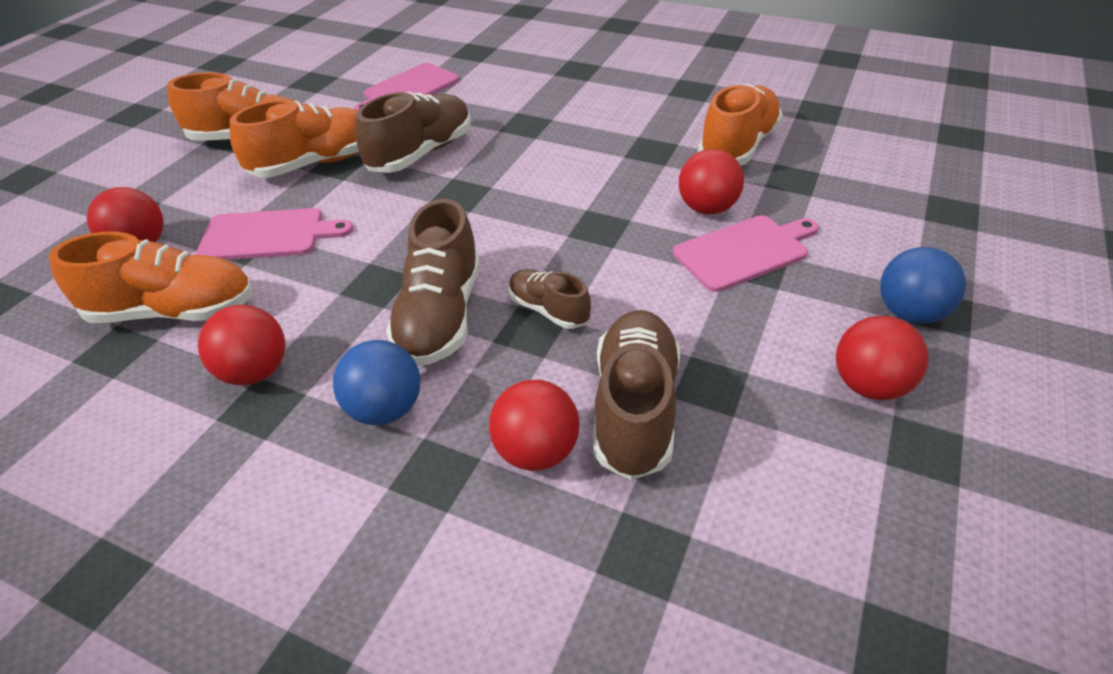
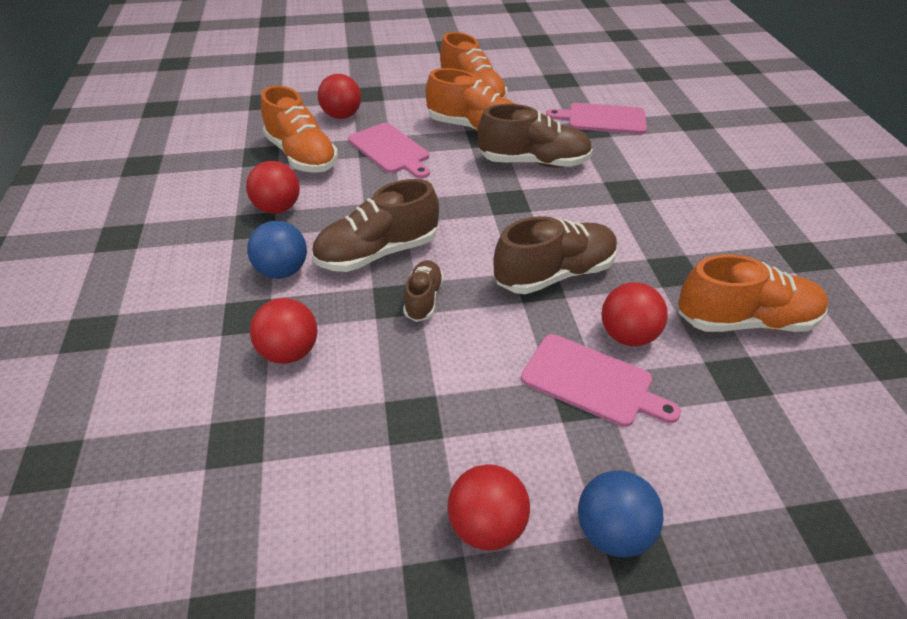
camera: 55 degrees right, 0 degrees up
brown shoe [593,310,680,480] -> brown shoe moved to [493,216,618,294]

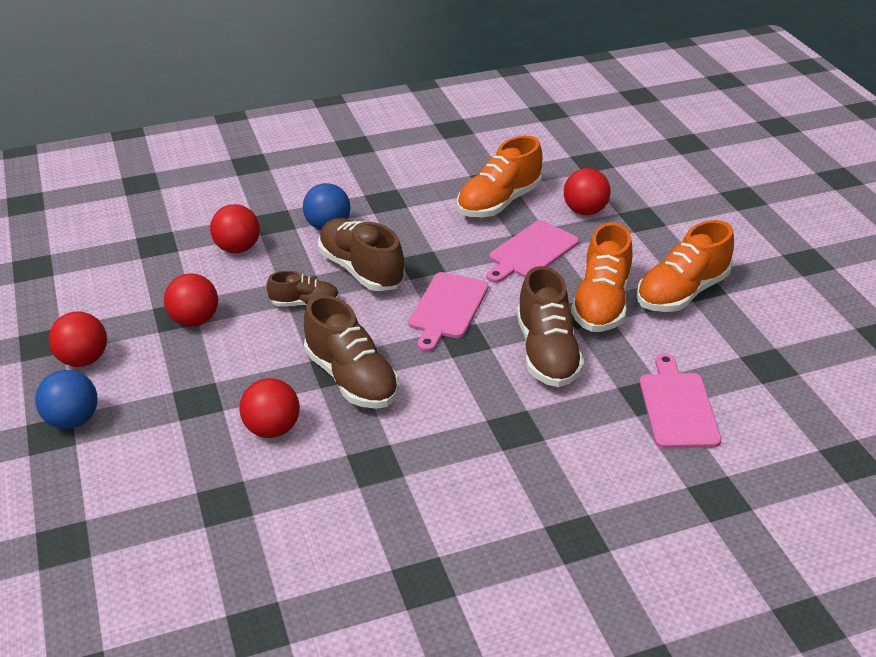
camera: 80 degrees right, 5 degrees down
red ball [246,161,300,214] -> red ball moved to [164,273,218,327]
pink cutting board [521,334,681,427] -> pink cutting board moved to [408,272,488,352]
orange shoe [678,254,828,332] -> none

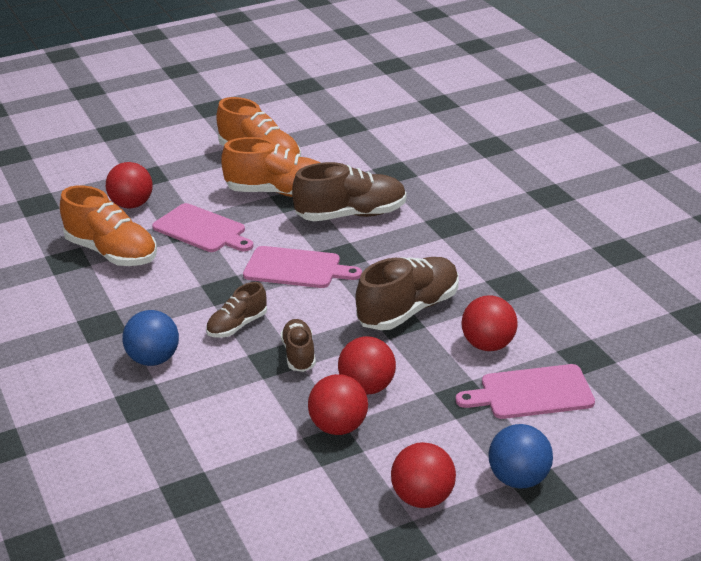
camera: 95 degrees left, 5 degrees down
red ball [210,204,260,253] -> red ball moved to [338,336,396,395]
brown shoe [318,218,405,291] -> brown shoe [206,282,267,338], size x0.57
pink cutting board [640,353,721,449] -> pink cutting board moved to [456,364,595,419]

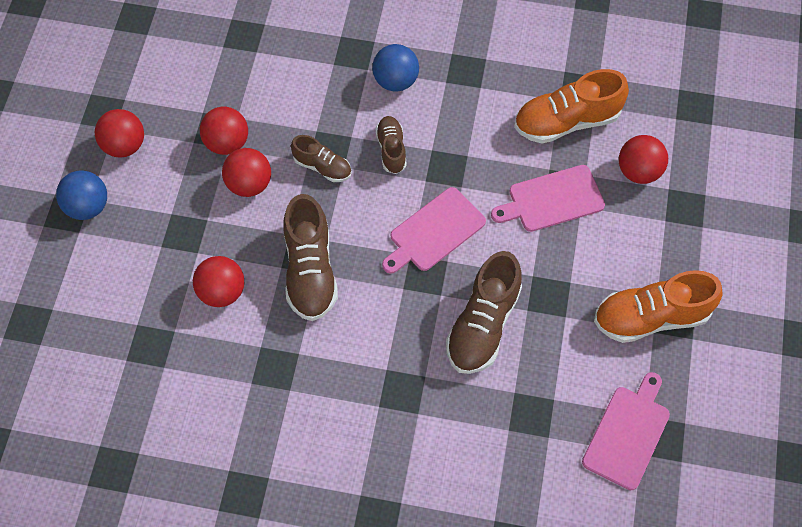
camera: 125 degrees right, 30 degrees up
orange shoe [221,137,321,197] -> none
pink cutting board [456,364,595,419] -> pink cutting board moved to [582,372,670,490]

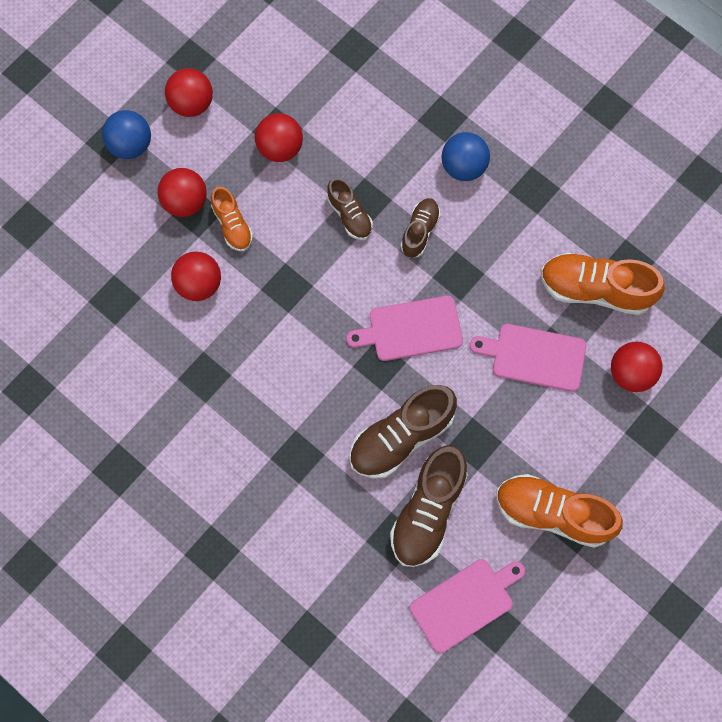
camera: 30 degrees right, 10 degrees up
red ball [222,148,271,197] -> red ball moved to [157,168,207,217]
brown shoe [283,194,338,321] -> brown shoe moved to [390,445,468,567]
none -> orange shoe [211,187,253,251]

